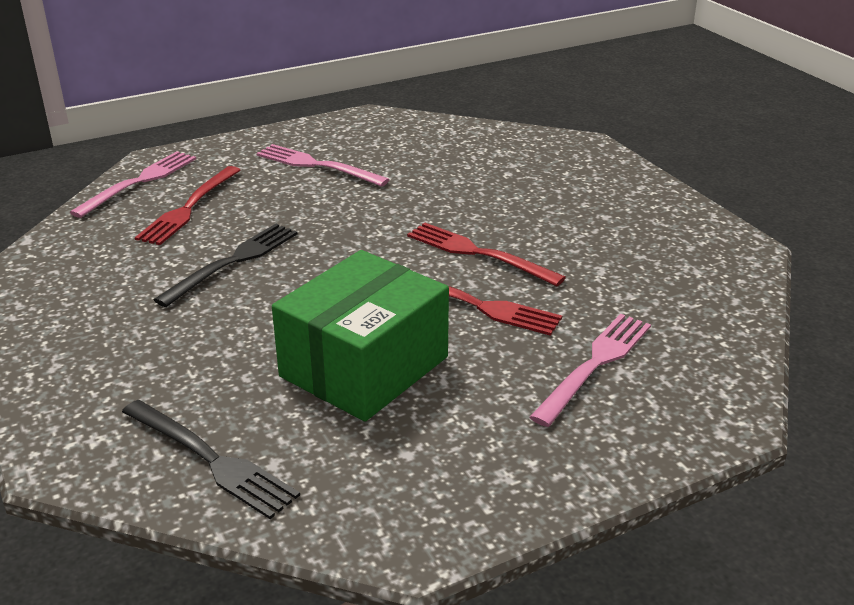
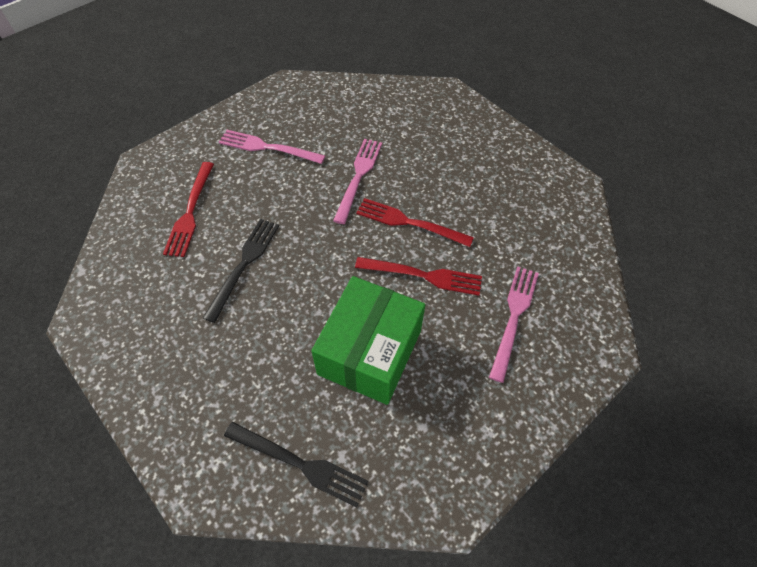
camera: 15 degrees left, 25 degrees up
pink fork [70,151,196,218] -> pink fork moved to [333,139,382,224]

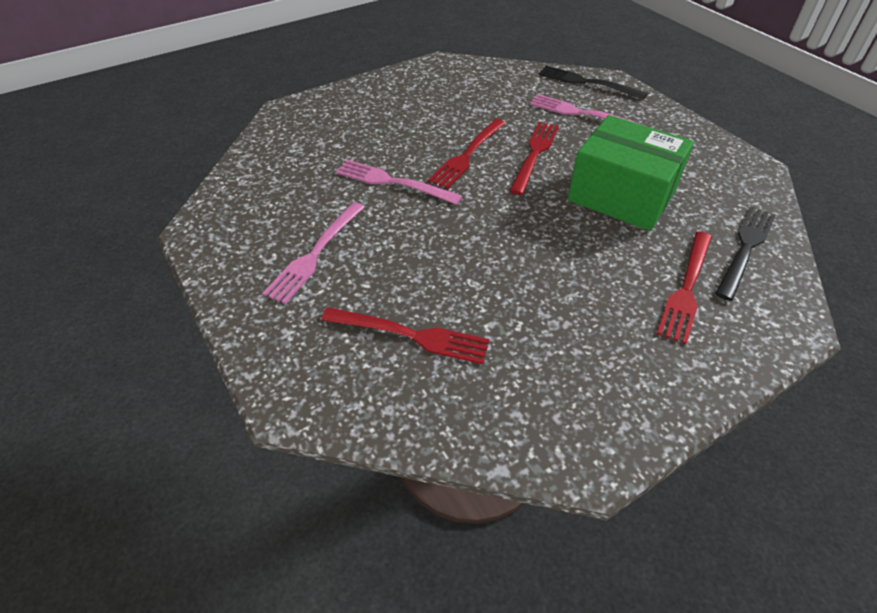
camera: 80 degrees left, 10 degrees down
black fork [203,219,279,323] -> black fork moved to [538,66,648,99]
none -> red fork [656,231,712,344]

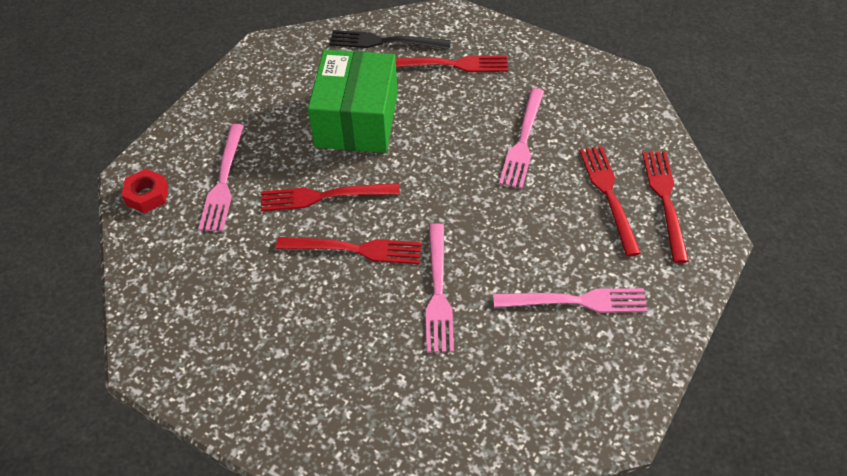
camera: 115 degrees left, 5 degrees up
black fork [538,66,648,99] -> red nut [121,169,168,213]
none -> pink fork [499,88,544,189]
none -> red fork [642,151,689,263]

